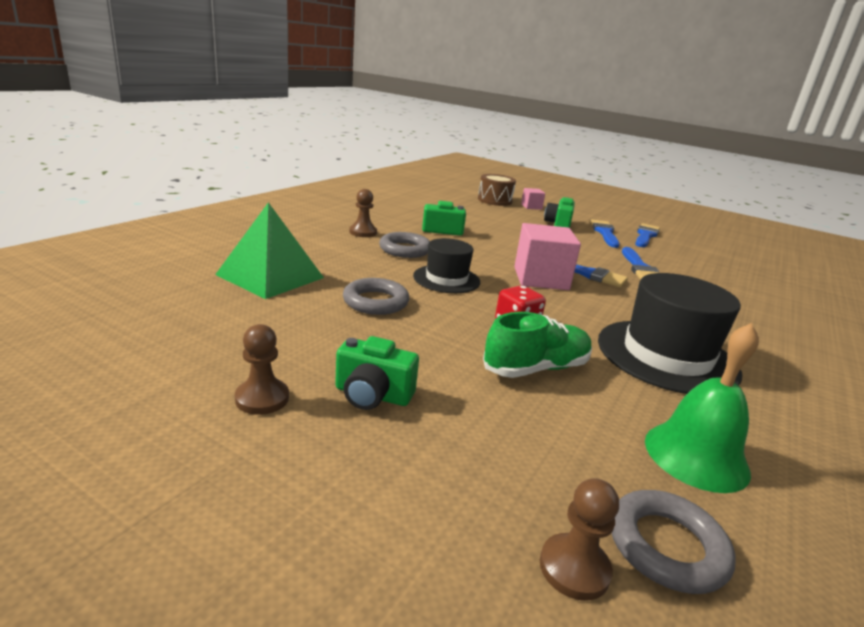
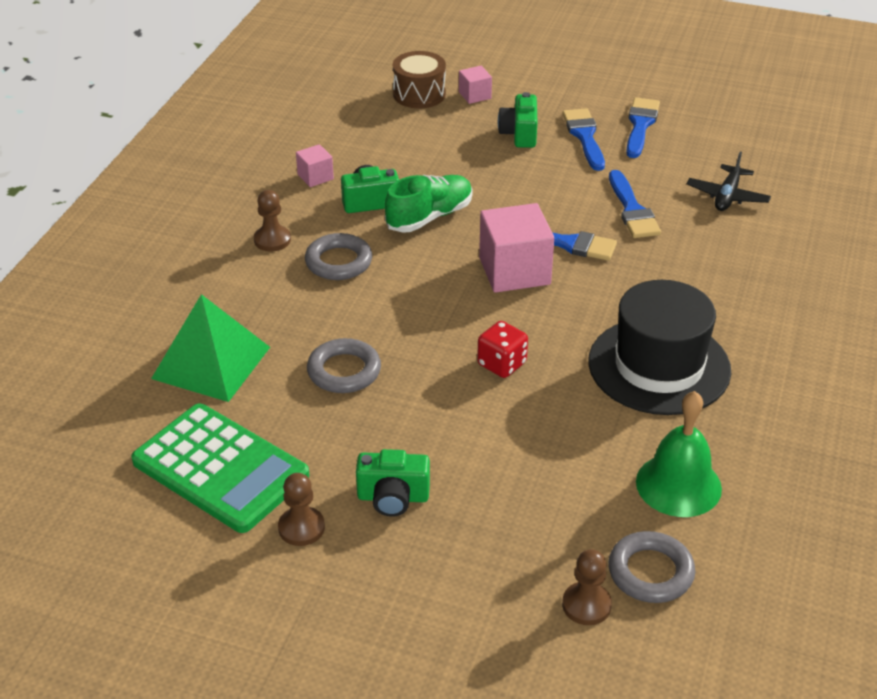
camera: 10 degrees left, 15 degrees up
black hat [413,238,480,293] -> none
green shoe [483,312,592,378] -> green shoe moved to [385,175,472,233]
none -> green calculator [131,404,309,533]
none -> pink cube [296,144,334,187]
none -> black plane [687,152,771,211]

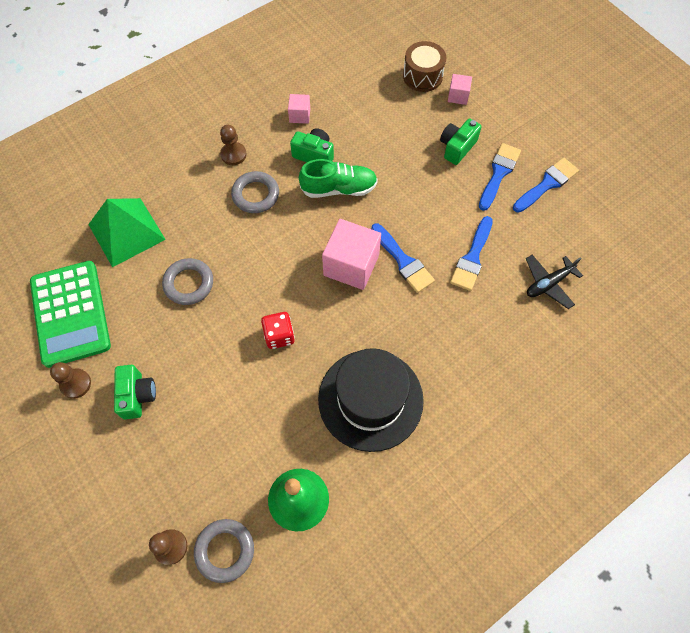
camera: 35 degrees right, 25 degrees up
green camera [356,449,430,517] -> green camera turned 135 degrees counterclockwise [114,365,156,419]

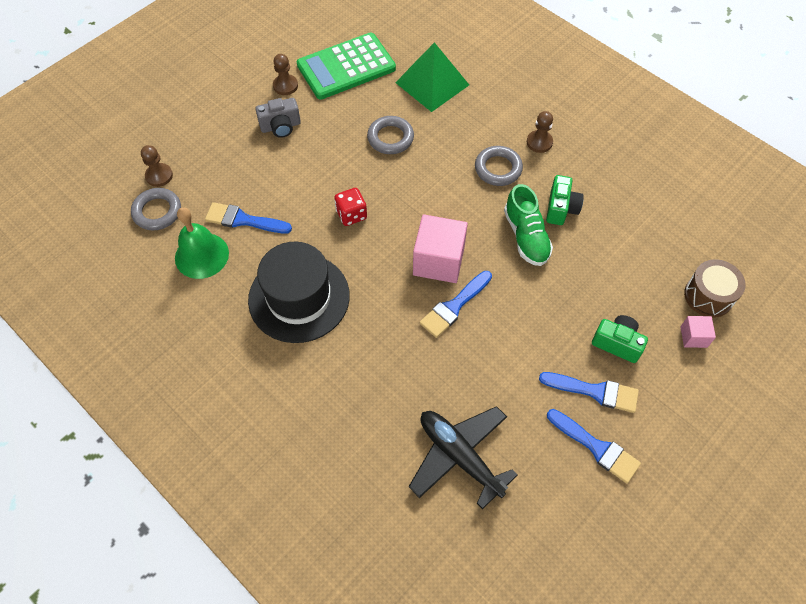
camera: 80 degrees right, 5 degrees down
green camera [114,365,156,419] -> grey camera [255,98,301,138]
pink cube [288,94,310,124] -> none
blue brush [450,216,493,291] -> blue brush moved to [205,202,292,233]
black plane [526,255,583,309] -> black plane [409,406,518,509], size x1.59

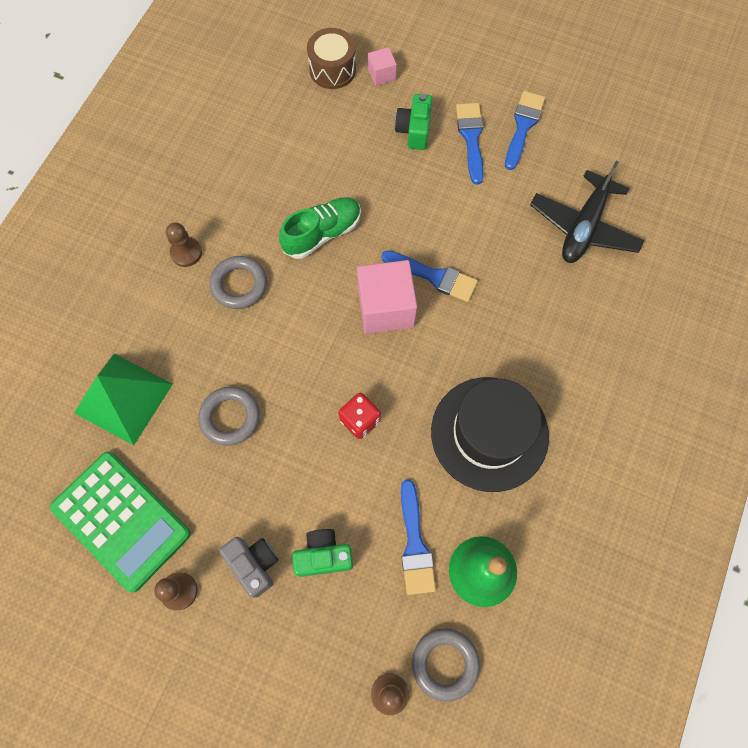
camera: 110 degrees left, 10 degrees up
green camera [546,175,584,225] -> green camera moved to [292,529,353,577]

